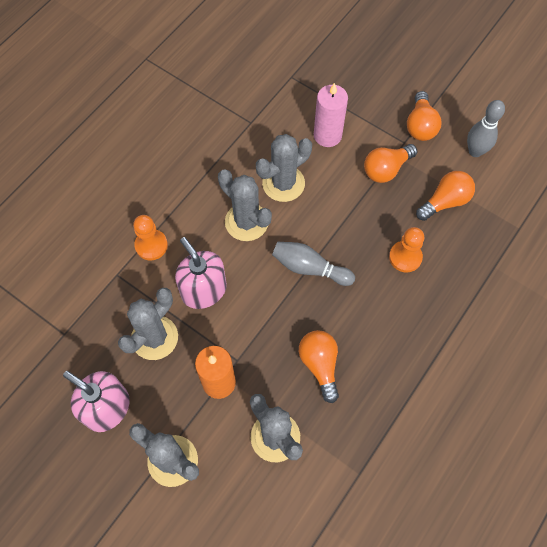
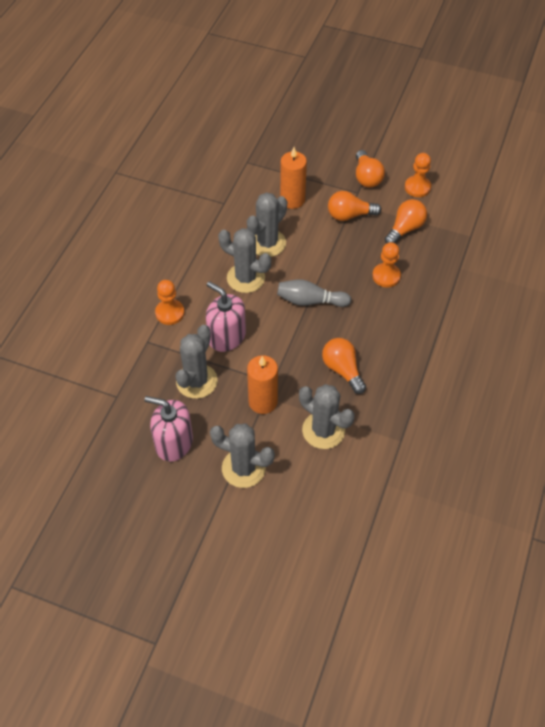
camera: 15 degrees left, 10 degrees down
pink candle [314,83,348,147] -> orange candle [280,147,307,209]
orange light bulb [364,144,417,183] -> orange light bulb turned 45 degrees clockwise [328,191,381,221]
grey bowling pin [467,100,505,157] -> orange pawn [405,153,431,197]

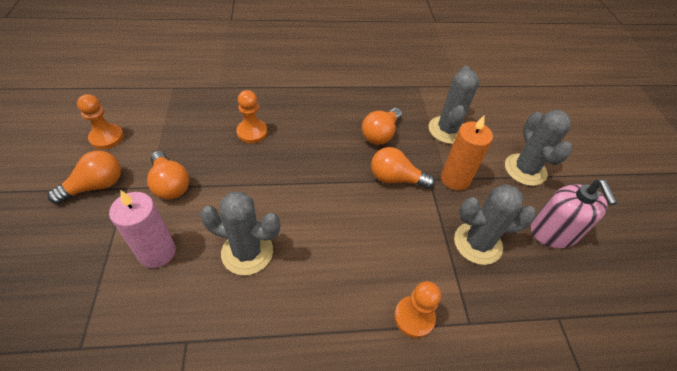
camera: 120 degrees left, 5 degrees down
pink soap dispenser [206,281,246,352] -> none
grey cactus [218,228,271,293] -> none
grey bowling pin [277,279,351,307] -> none
orange candle [280,147,307,209] -> pink candle [109,191,176,268]
orange light bulb [385,199,427,244] -> orange light bulb moved to [371,147,435,189]

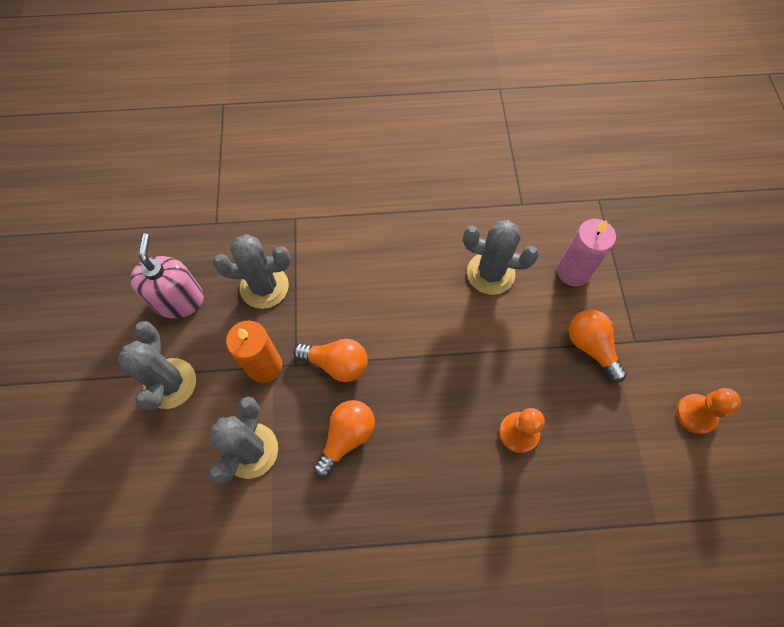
camera: 175 degrees left, 15 degrees up
orange light bulb [48,151,121,204] -> none
orange pawn [394,281,441,338] -> none

